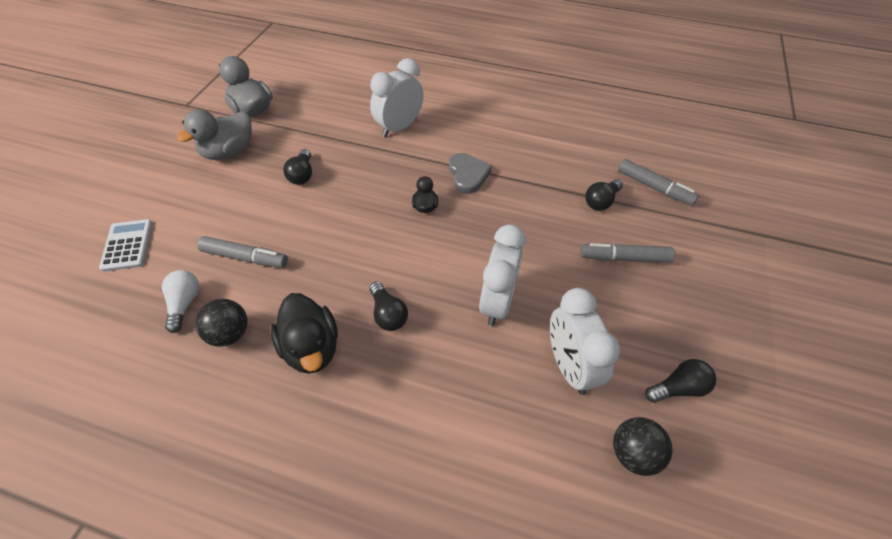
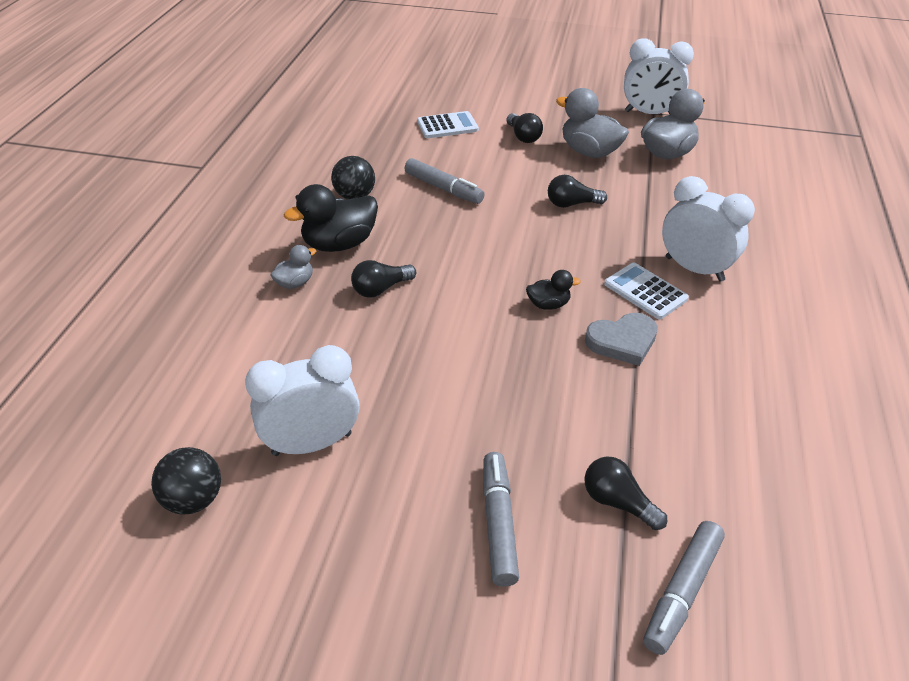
camera: 85 degrees right, 10 degrees down
white light bulb [162,270,199,333] -> none
grey marker [197,236,288,268] -> grey marker turned 60 degrees counterclockwise [404,158,485,204]
white clock [479,224,526,326] -> white clock moved to [624,38,694,114]
black light bulb [645,359,716,403] -> black light bulb moved to [506,113,543,143]
none -> grey duck [271,245,316,289]
none -> white calculator [604,263,689,320]

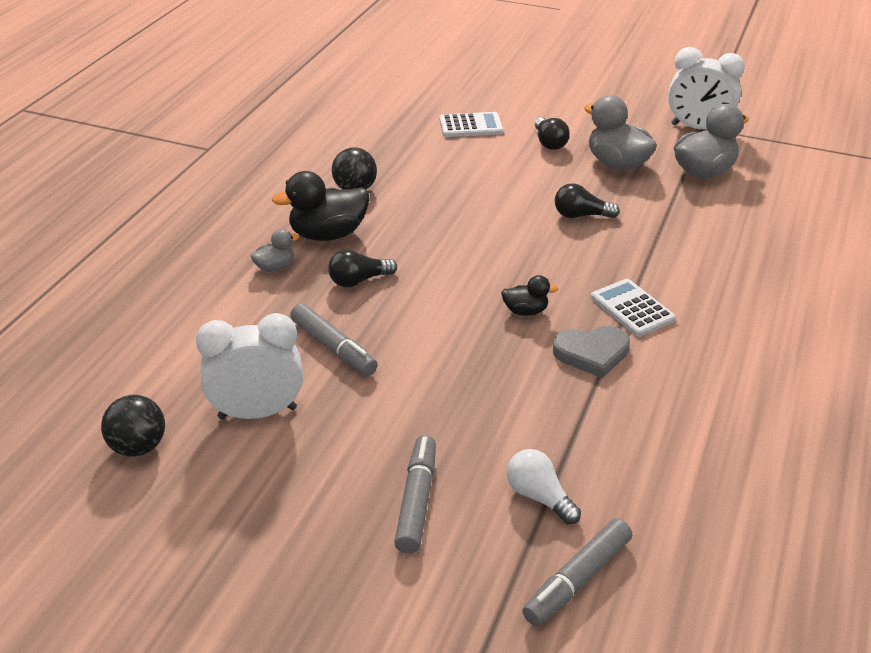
camera: 10 degrees right, 5 degrees down
grey marker [404,158,485,204] -> grey marker moved to [290,303,378,376]
black light bulb [585,456,667,530] -> white light bulb [507,449,581,525]
white clock [662,176,755,282] -> none

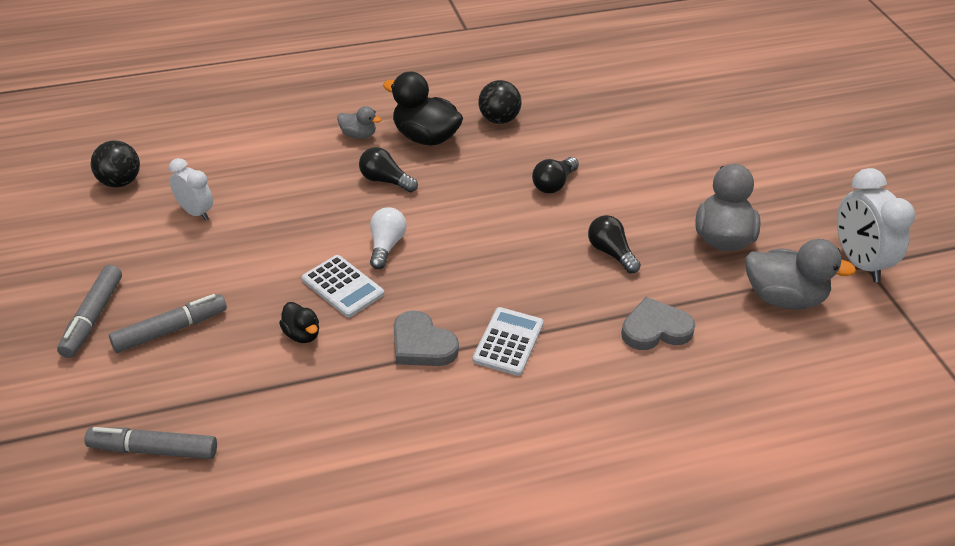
camera: 50 degrees right, 5 degrees up
white clock [196,313,303,419] -> white clock [169,158,213,221], size x0.61
grey marker [290,303,378,376] -> grey marker moved to [57,265,122,358]
white calculator [439,112,503,137] -> white calculator moved to [302,255,384,317]
black duck [501,275,558,316] -> black duck moved to [279,302,319,343]
white light bulb [507,449,581,525] -> white light bulb moved to [370,207,407,269]
black light bulb [535,117,570,150] -> black light bulb moved to [532,157,579,194]
none -> grey heart [621,297,695,350]

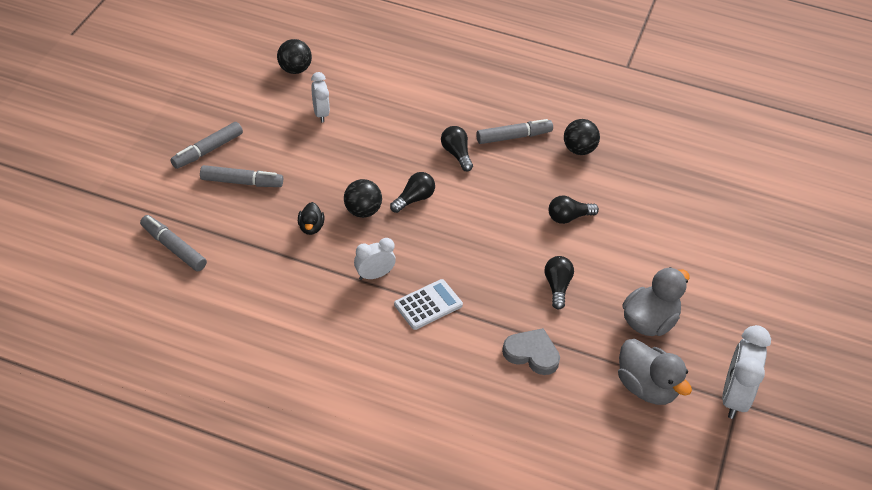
camera: 35 degrees right, 5 degrees up
white calculator [302,255,384,317] -> black ball [344,179,382,218]
grey duck [337,106,382,139] -> none
white light bulb [370,207,407,269] -> black light bulb [390,172,435,213]
black duck [383,72,463,146] -> grey marker [476,119,553,144]
grey heart [394,310,459,366] -> white clock [354,238,396,280]

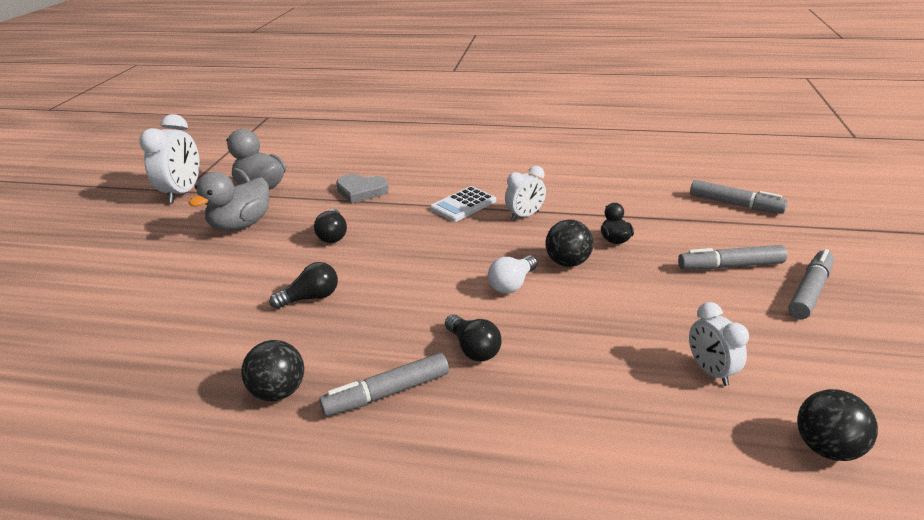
camera: 175 degrees right, 15 degrees down
black light bulb [390,172,435,213] -> white light bulb [488,255,537,293]

